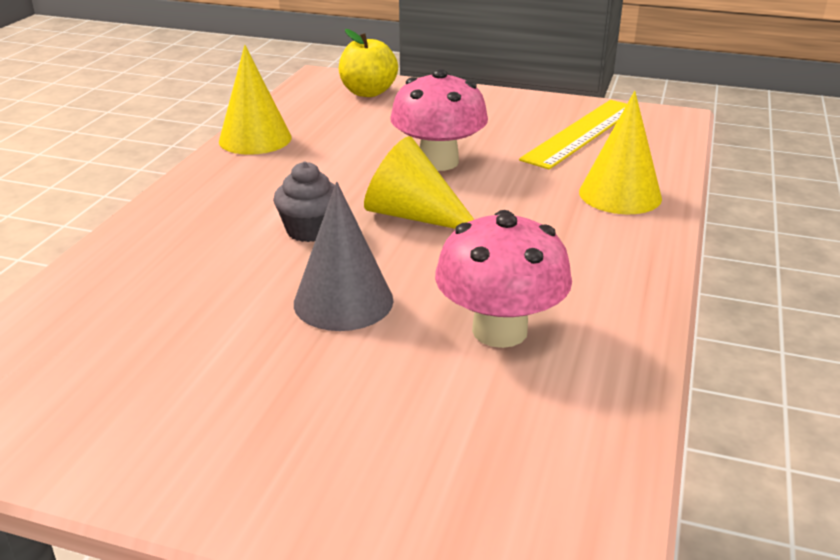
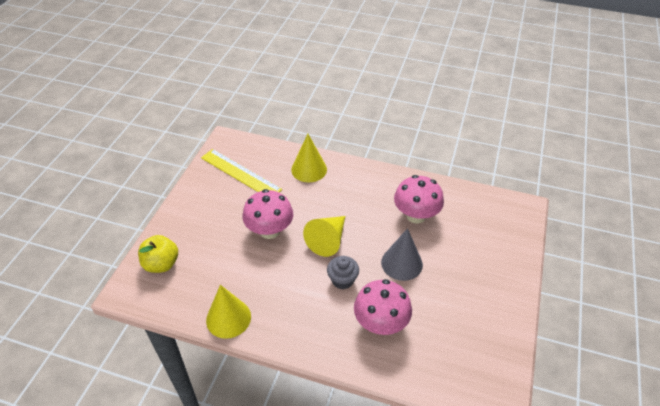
camera: 90 degrees left, 15 degrees up
none -> pink mushroom [354,279,412,335]

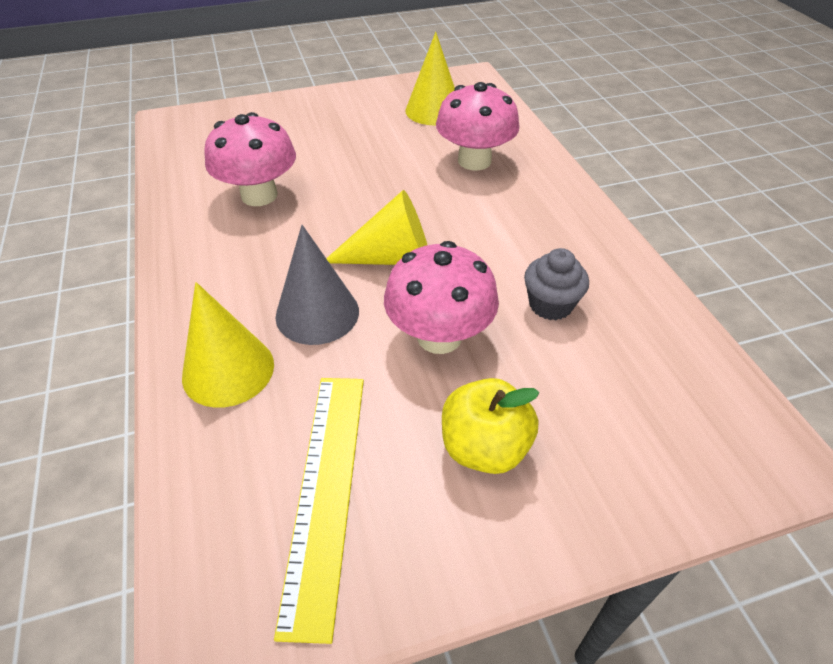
camera: 125 degrees left, 0 degrees up
yellow apple [138,235,178,273] -> yellow apple moved to [442,378,540,474]
yellow cone [206,285,251,339] -> yellow cone moved to [405,32,455,125]
grey cupcake [327,256,359,289] -> grey cupcake moved to [524,248,589,320]
grey cone [381,228,423,281] -> grey cone moved to [276,225,359,345]

